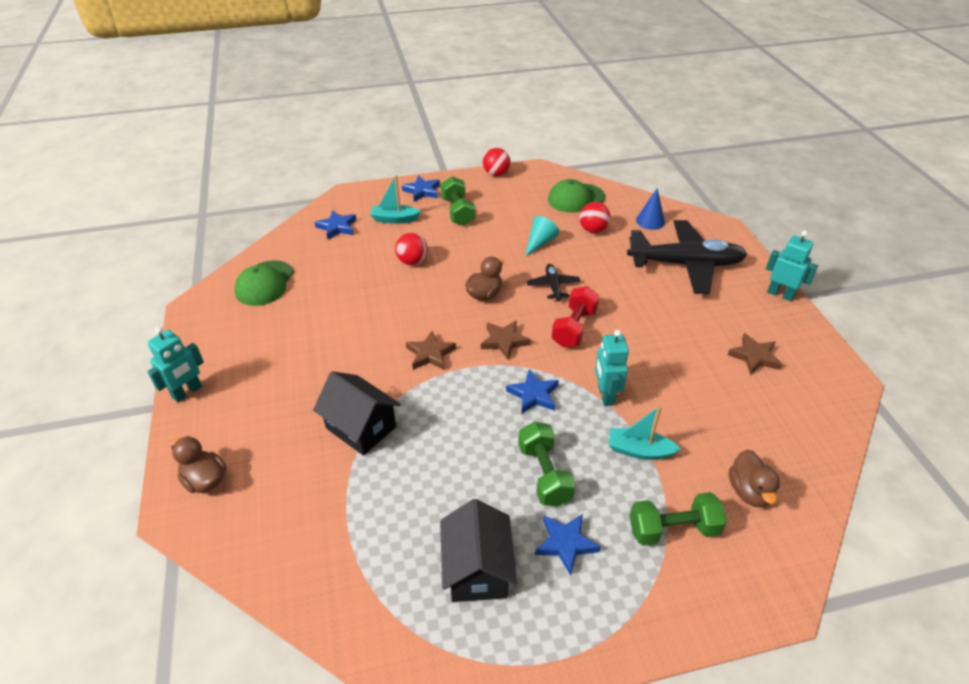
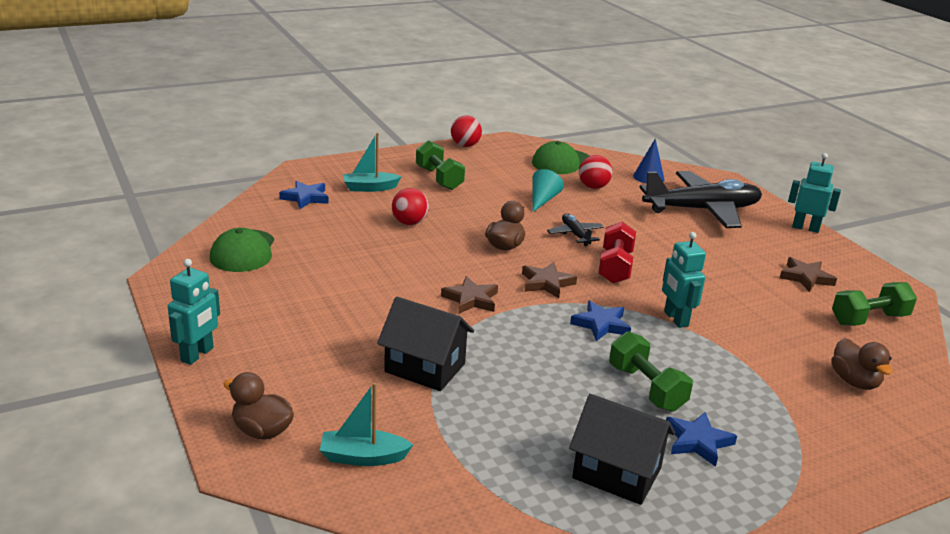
camera: 15 degrees left, 15 degrees down
blue star [402,175,440,202] -> none
black house [440,499,517,602] -> black house turned 45 degrees counterclockwise [569,394,675,505]
turquoise boat [609,405,681,460] -> turquoise boat moved to [320,382,413,466]
green dumbbell [629,492,727,546] -> green dumbbell moved to [832,282,917,326]

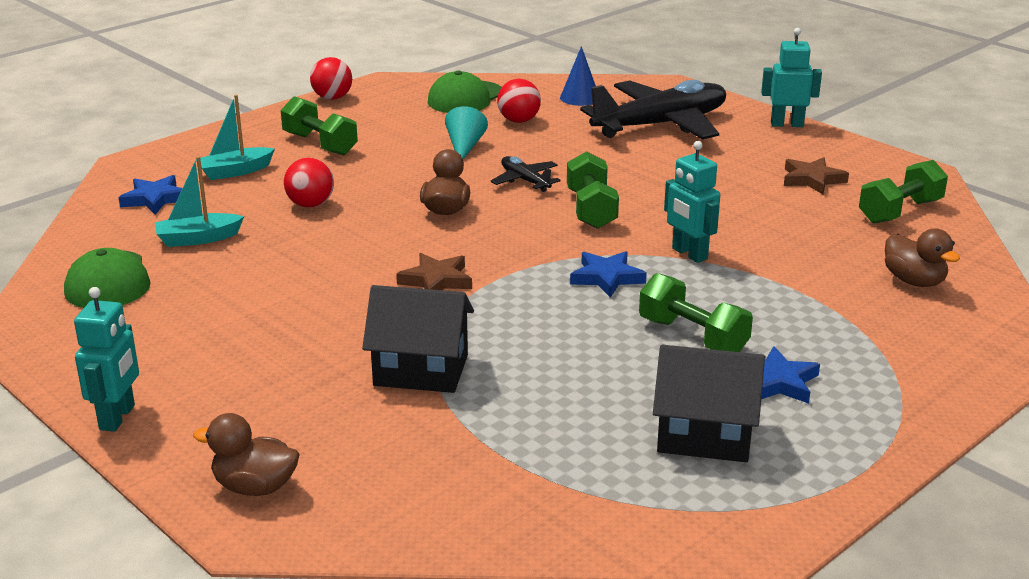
camera: 15 degrees left, 0 degrees up
turquoise boat [320,382,413,466] -> turquoise boat moved to [155,156,244,247]
brown star [522,262,577,298] -> none
red dumbbell [598,222,636,284] -> green dumbbell [567,151,619,229]

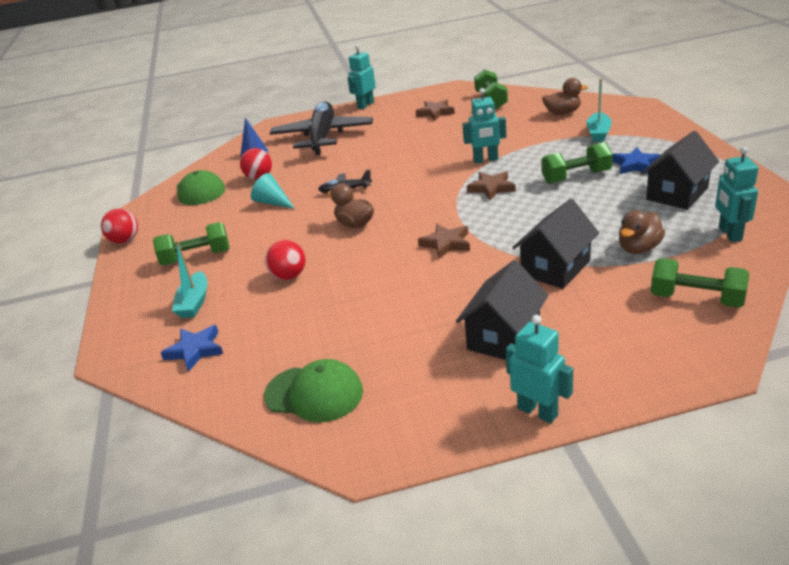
camera: 55 degrees left, 5 degrees up
turquoise boat [155,156,244,247] -> turquoise boat moved to [586,79,612,142]
brown duck [193,413,300,496] -> brown duck moved to [619,210,665,254]
green dumbbell [567,151,619,229] -> green dumbbell moved to [651,258,749,308]
blue star [570,251,647,298] -> brown star [467,171,516,200]
none -> black house [456,260,549,360]
none -> turquoise robot [715,147,759,242]

